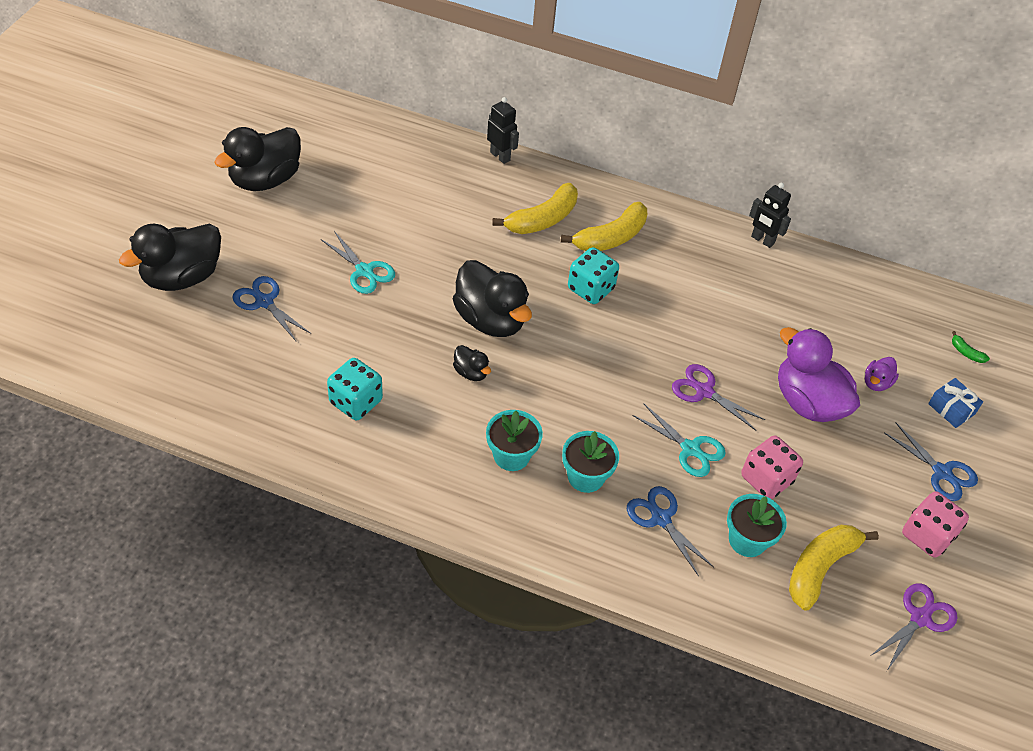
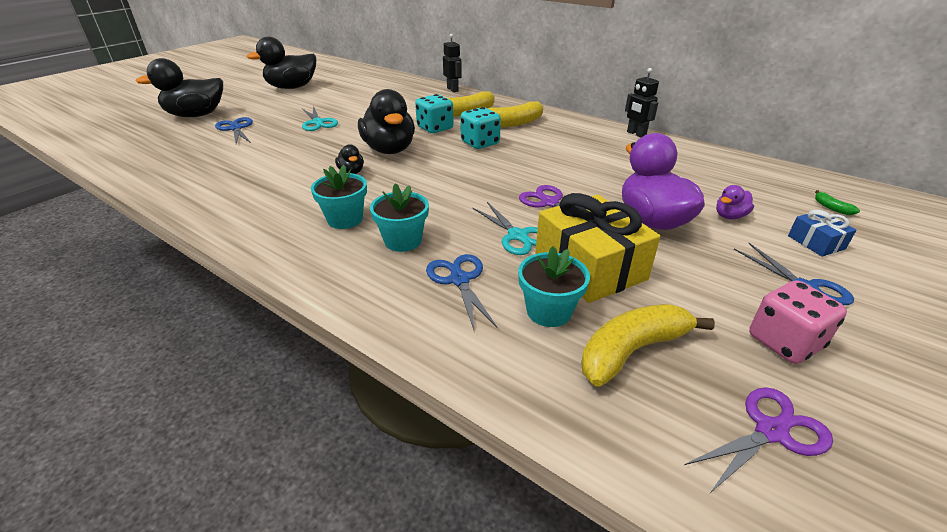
camera: 20 degrees right, 15 degrees down
turquoise dice [327,358,383,420] -> turquoise dice moved to [415,94,454,133]
pink dice [741,436,803,499] -> yellow gift [535,193,660,303]

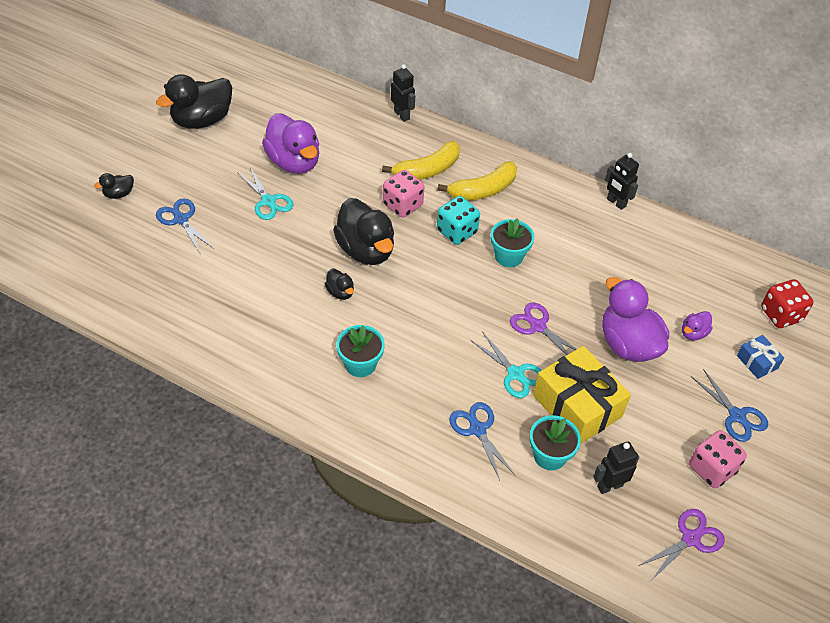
camera: 10 degrees left, 15 degrees up
black duck [136,58,223,117] -> black duck [94,173,134,199], size x0.46
turquoise flower pot [370,183,429,252] -> turquoise flower pot moved to [491,218,534,267]
turquoise dice [415,94,454,133] -> pink dice [383,170,424,218]
yellow banana [581,304,715,386] -> black robot [593,441,639,494]
green banana [815,190,860,215] -> red dice [761,279,814,328]
none -> purple duck [262,113,319,174]

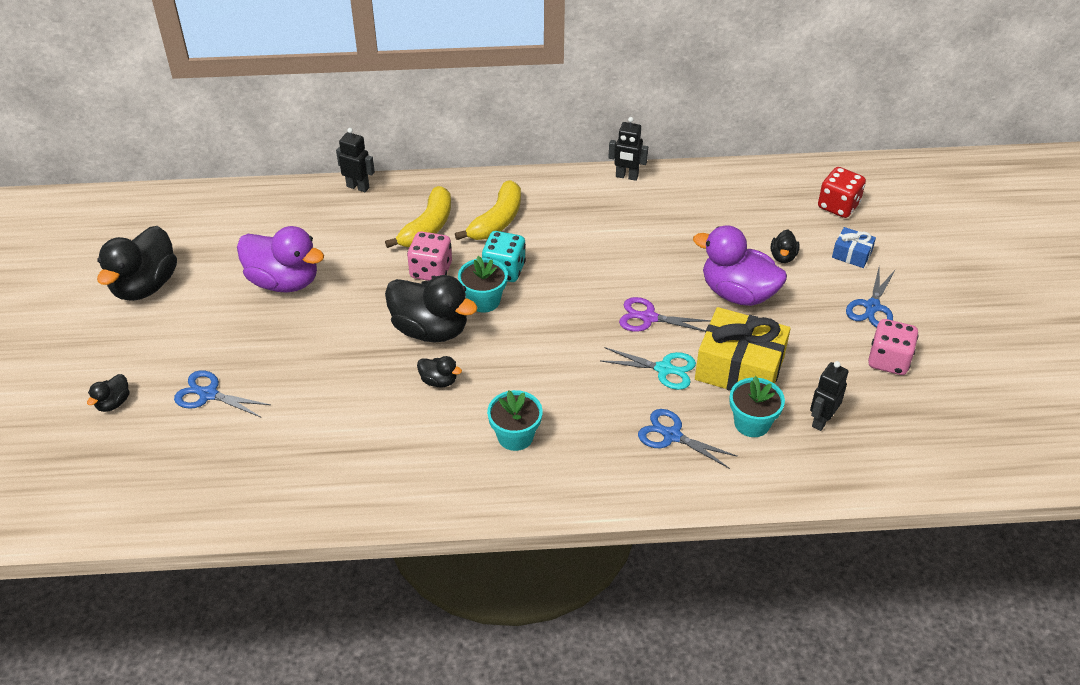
camera: 30 degrees left, 5 degrees down
turquoise scissors [237,167,293,220] -> none
turquoise flower pot [491,218,534,267] -> turquoise flower pot moved to [458,256,508,313]
purple scissors [639,509,725,580] -> none
purple duck [682,311,713,340] -> black duck [771,230,800,263]
blue scissors [691,369,768,442] -> blue scissors turned 90 degrees clockwise [846,268,896,327]

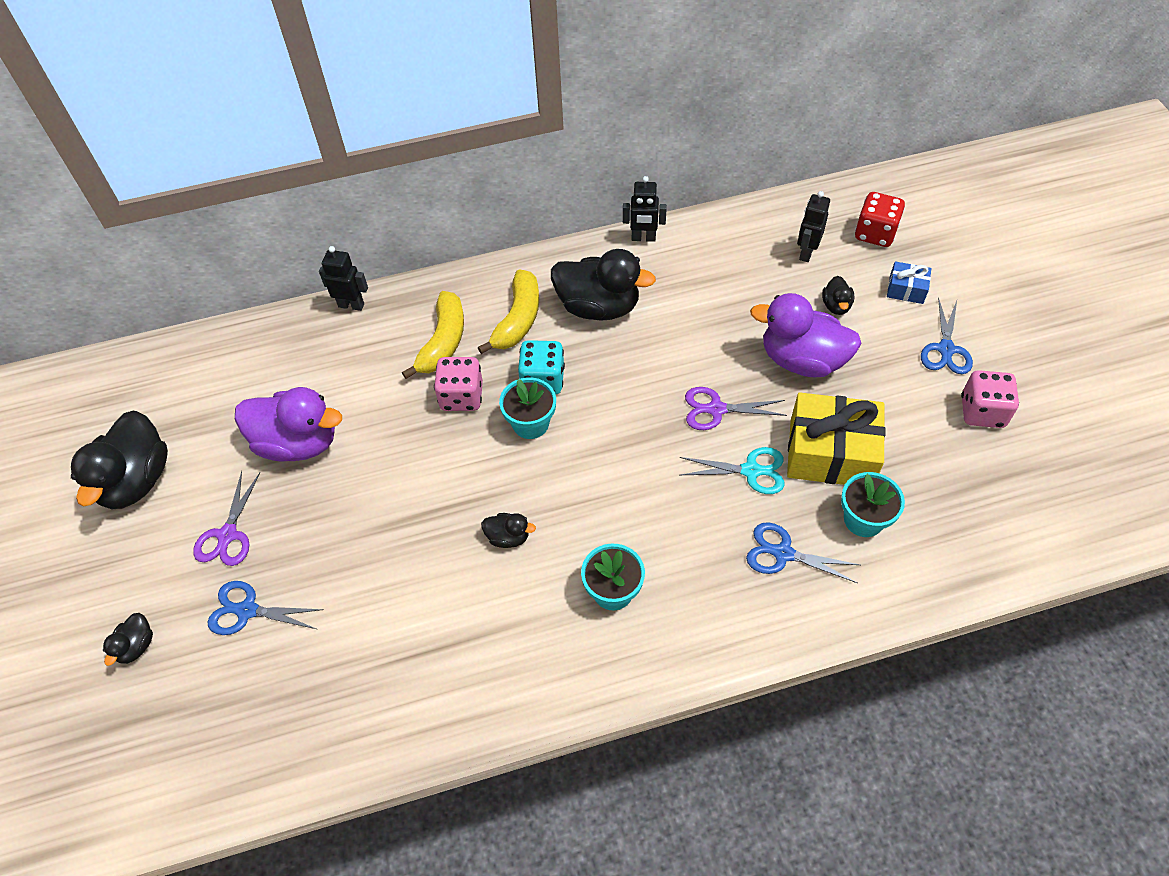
camera: 10 degrees left, 10 degrees up
black duck [385,275,478,342] -> black duck moved to [551,249,656,321]
black robot [810,361,849,431] -> black robot moved to [797,191,830,262]
none -> purple scissors [193,471,260,566]

